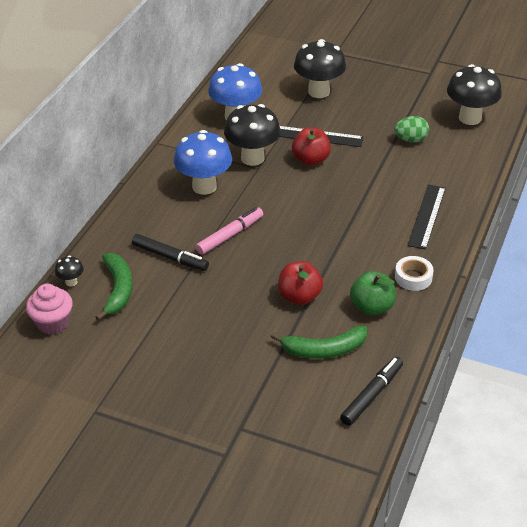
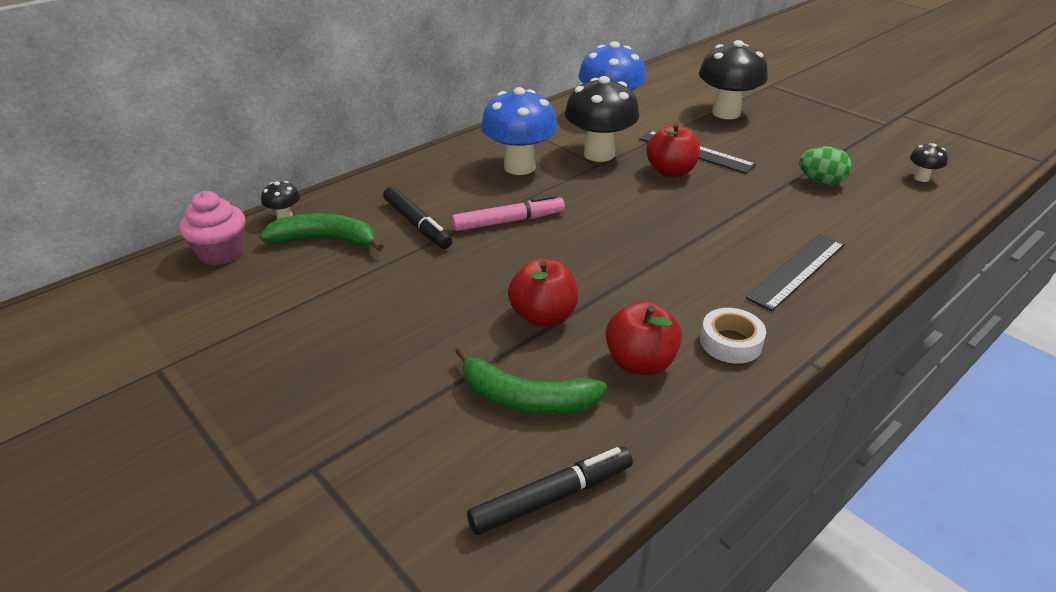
camera: 25 degrees right, 5 degrees down
green banana [95,253,132,321] -> green banana turned 105 degrees counterclockwise [260,213,384,251]
green apple [350,271,396,315] -> red apple [606,302,682,375]
black mushroom [447,64,502,125] -> black mushroom [910,143,948,182], size x0.45

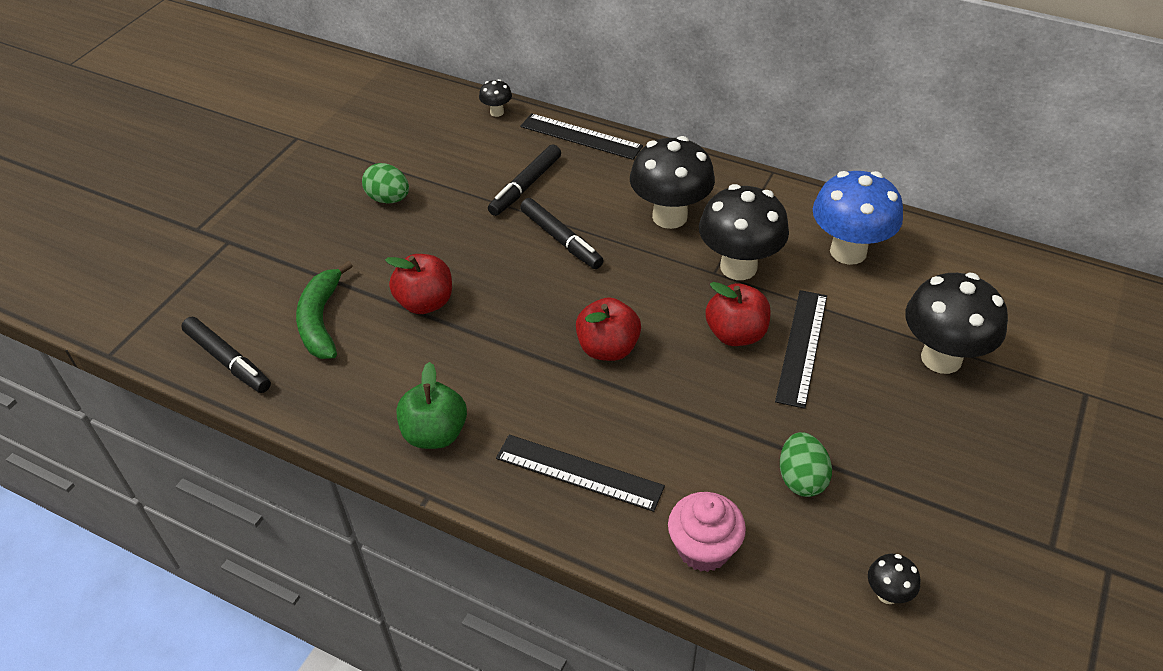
camera: 70 degrees right, 10 degrees up
pink cupcake [179,191,245,265] -> pink cupcake moved to [668,492,746,572]
green banana [260,213,384,251] -> none
pink marker [452,195,565,231] -> black marker [520,198,604,269]
blue mushroom [481,87,558,175] -> black mushroom [630,136,715,229]
red apple [606,302,682,375] -> red apple moved to [576,297,641,361]
white tape [700,308,766,364] -> green apple [396,362,467,449]
none -> green egg [362,163,409,204]
none -> black ruler [520,113,643,160]

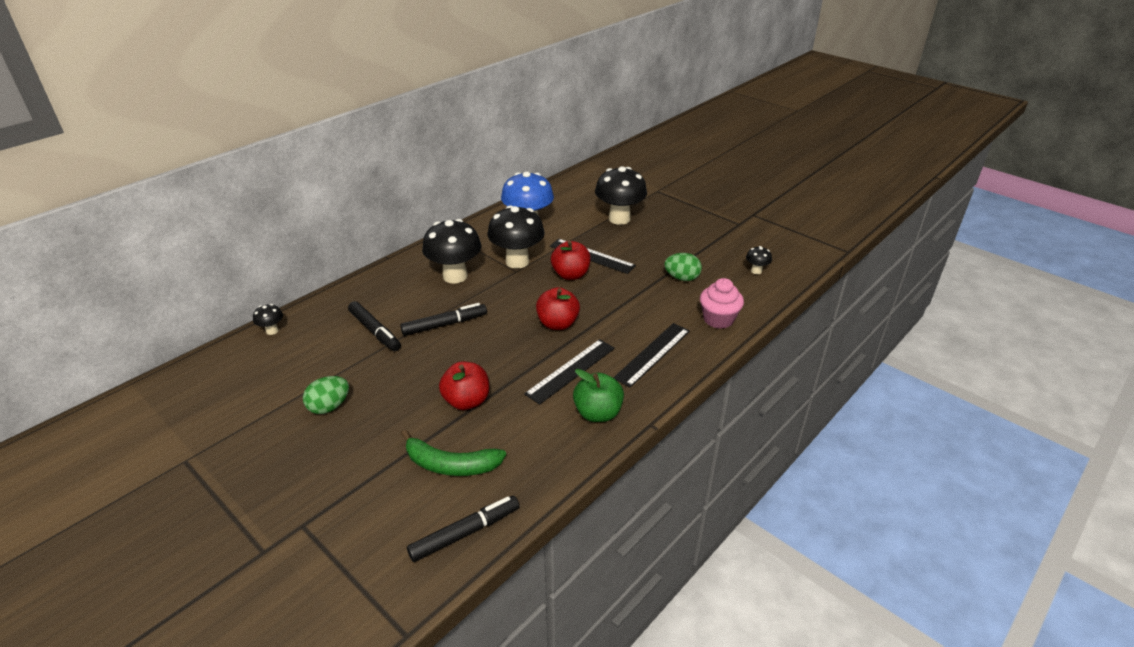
camera: 75 degrees left, 10 degrees down
black ruler [520,113,643,160] -> black ruler moved to [524,339,615,405]

